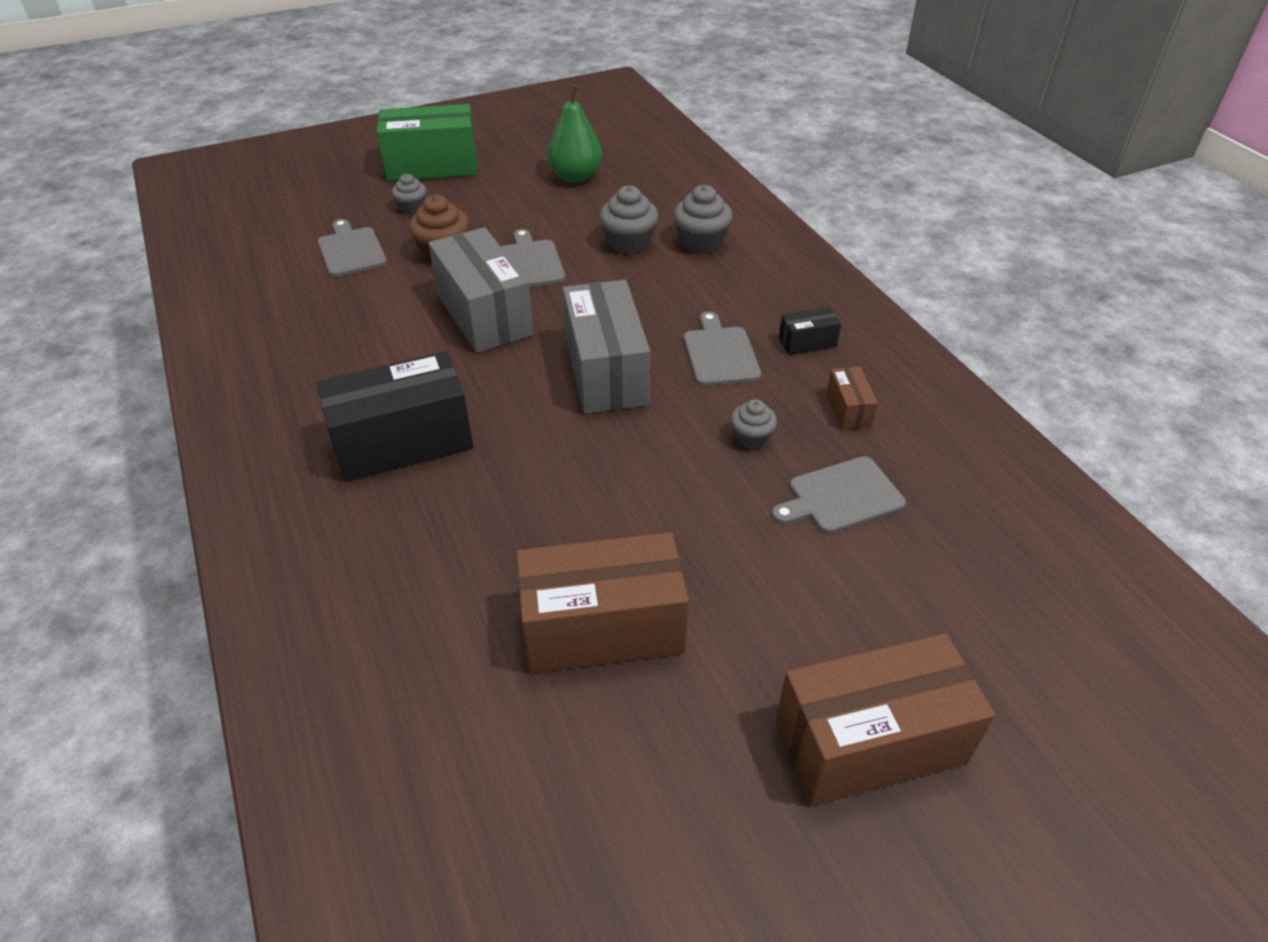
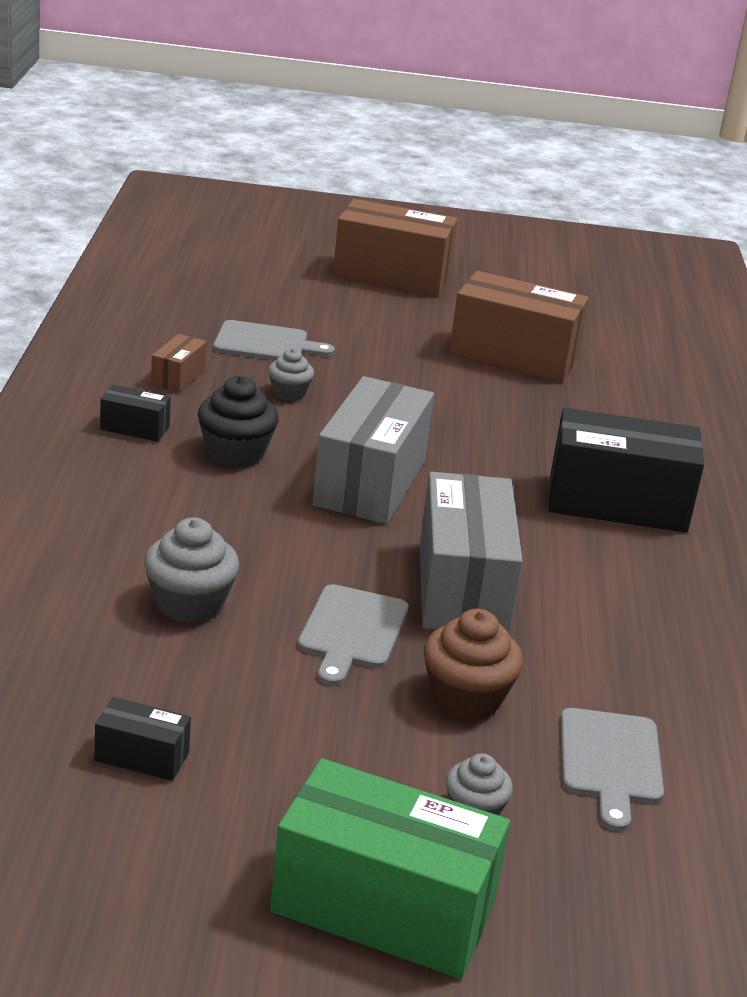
camera: 155 degrees left, 15 degrees down
green pear [547,85,602,183] -> black box [95,697,191,781]
grey cupcake [673,185,732,254] -> none
grey cutting board [684,311,761,386] -> black cupcake [198,376,279,467]

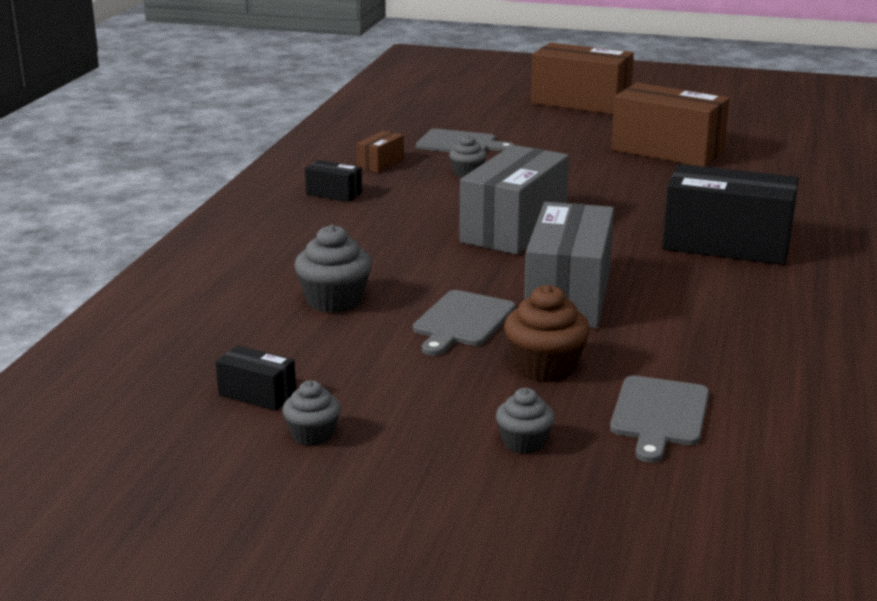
camera: 15 degrees right, 5 degrees down
black cupcake [198,376,279,467] -> none
green box [270,758,510,979] -> none
none -> grey cupcake [283,380,341,446]

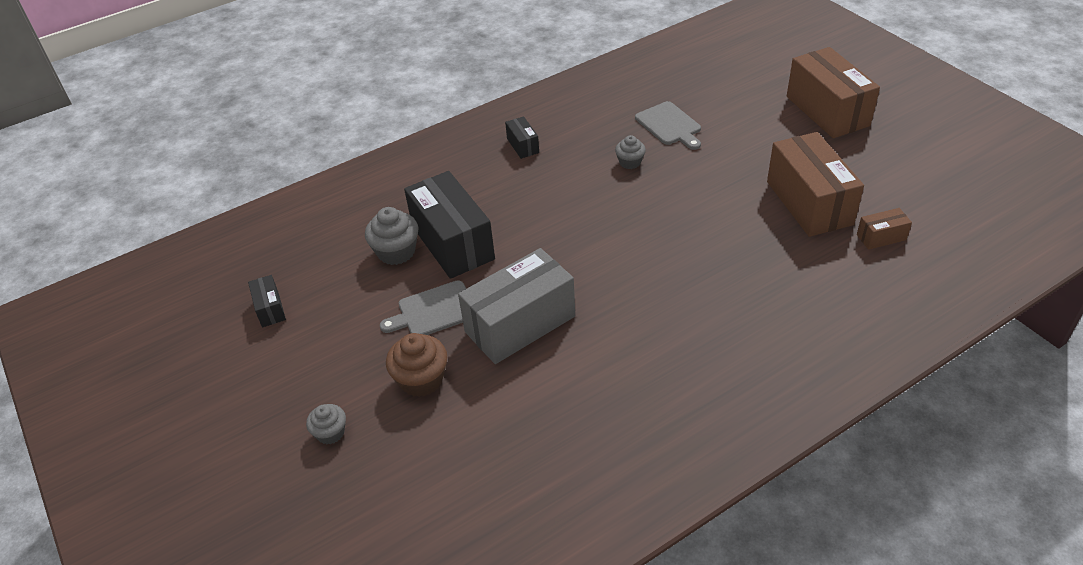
camera: 45 degrees right, 20 degrees up
grey cupcake [283,380,341,446] -> none
brown box [357,131,404,173] -> brown box moved to [857,208,912,250]
grey box [459,145,569,255] -> none
grey cutting board [610,376,709,463] -> none
black box [662,164,799,265] -> black box moved to [404,171,495,279]

